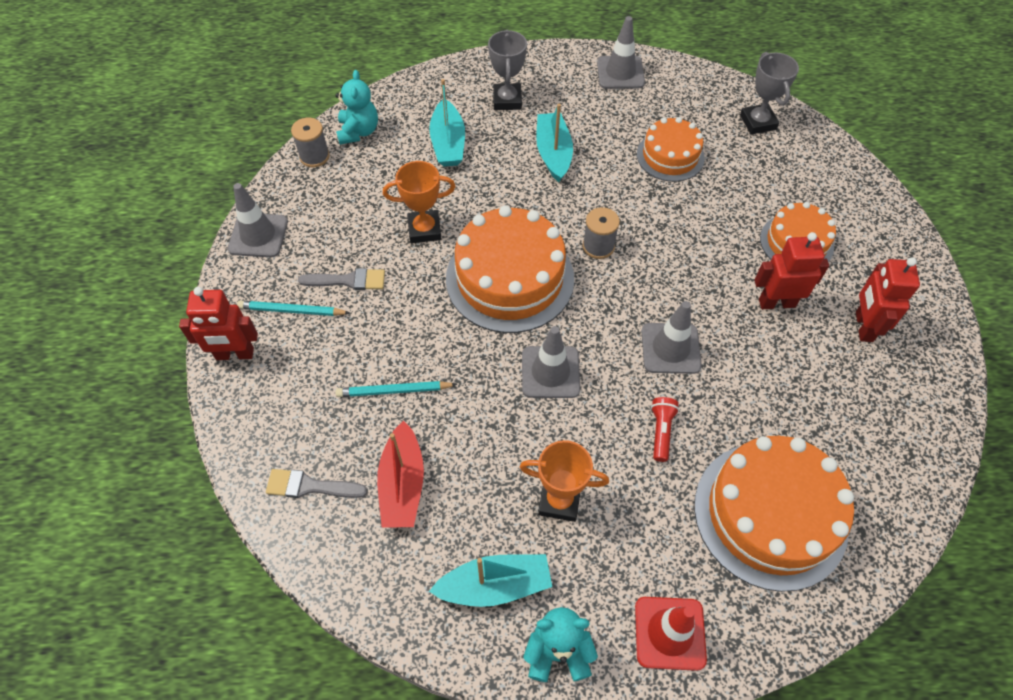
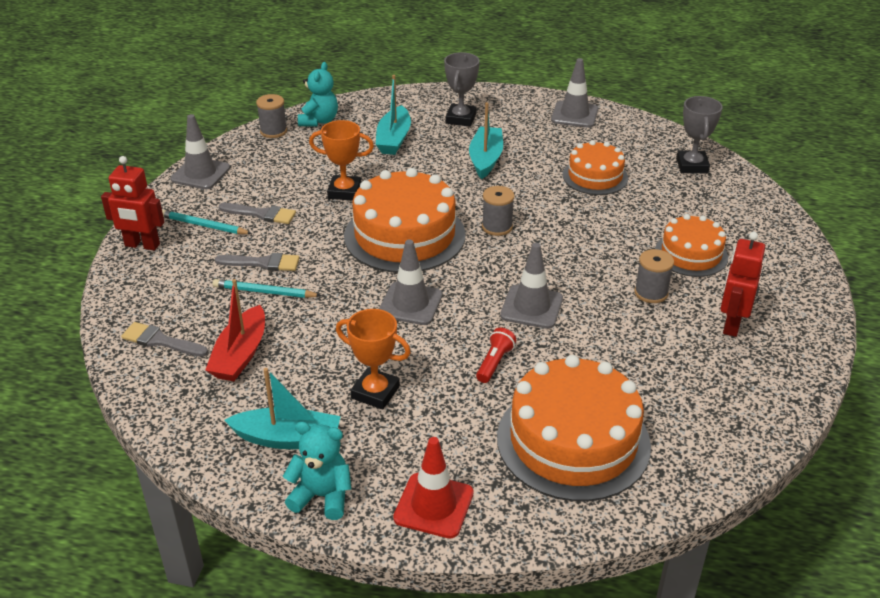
camera: 15 degrees right, 20 degrees down
red robot [754,232,829,309] -> grey spool [634,249,674,303]
none -> grey brush [215,253,299,271]

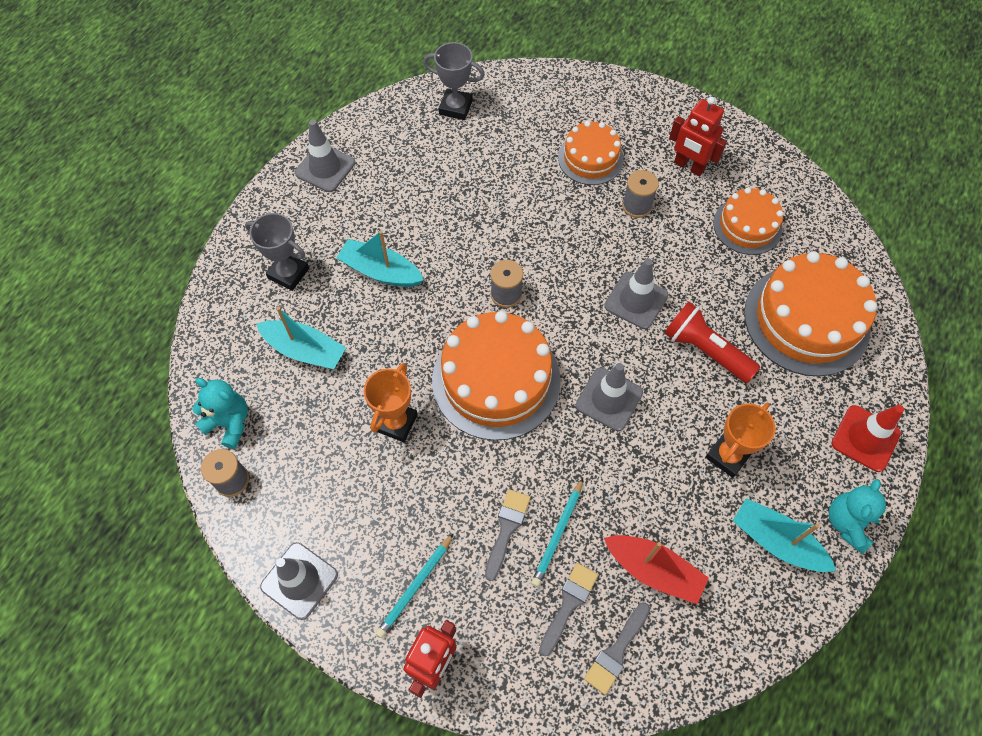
camera: 75 degrees left, 25 degrees up
grey brush [219,203,296,224] -> grey brush moved to [539,563,598,656]
turquoise boat [224,368,341,449] -> turquoise boat turned 75 degrees counterclockwise [733,498,836,572]
red flashlight [476,328,516,383] -> red flashlight [664,302,760,383], size x1.74
orange cake [563,140,628,195] -> orange cake moved to [713,187,784,255]

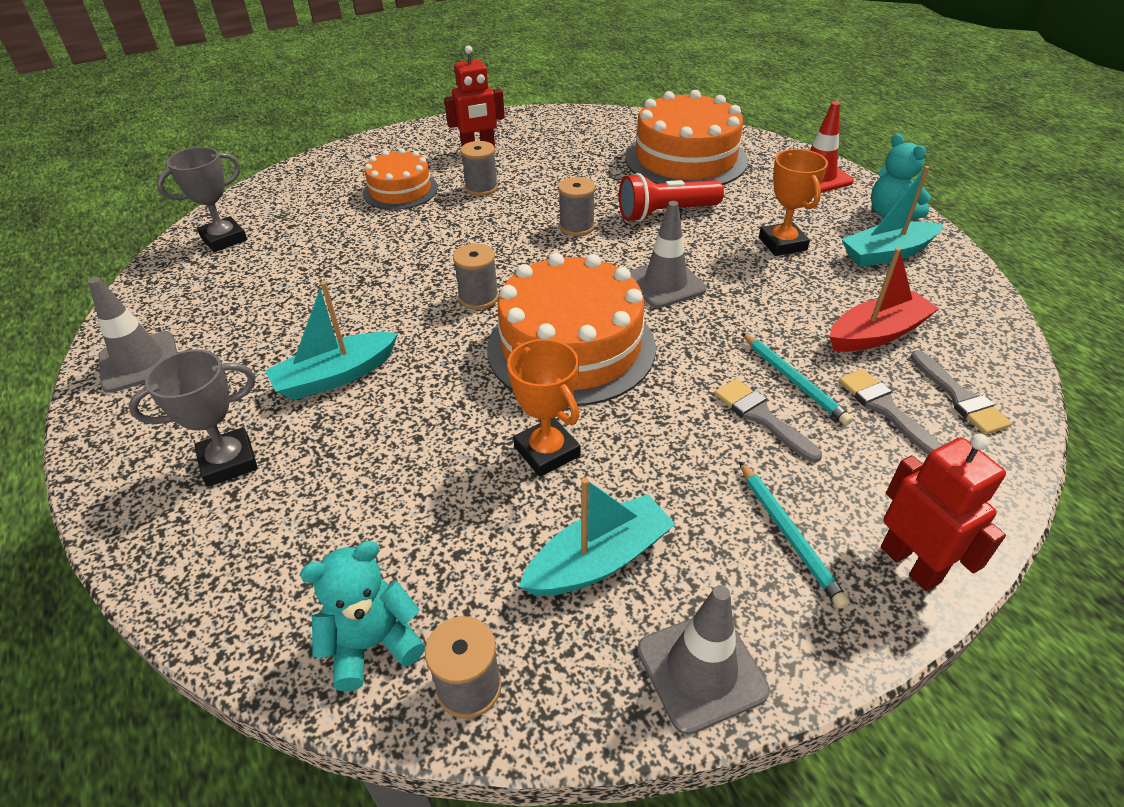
camera: 55 degrees left, 20 degrees down
turquoise boat [256,307,346,369] -> turquoise boat moved to [519,477,675,596]
grey traffic cone [604,258,669,329] -> grey spool [558,177,595,236]
orange cake [713,187,784,255] -> none

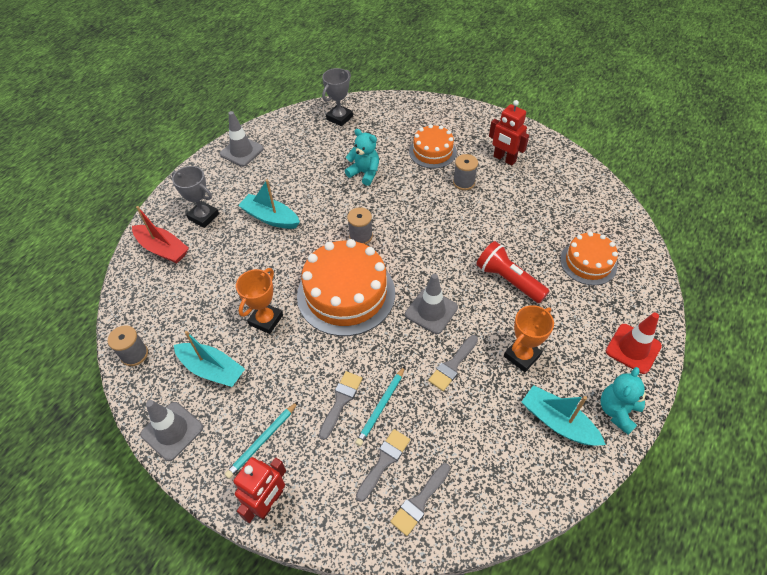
camera: 60 degrees right, 10 degrees up
grey trophy [157,147,247,252] -> grey trophy turned 75 degrees counterclockwise [322,68,353,126]
turquoise teddy bear [300,541,425,692] -> turquoise teddy bear moved to [345,129,379,186]
grey spool [558,177,595,236] -> none
orange cake [625,90,748,185] -> orange cake [560,232,618,285], size x0.58
red boat [830,248,939,352] -> red boat moved to [132,206,189,263]
none -> grey brush [428,335,478,391]

